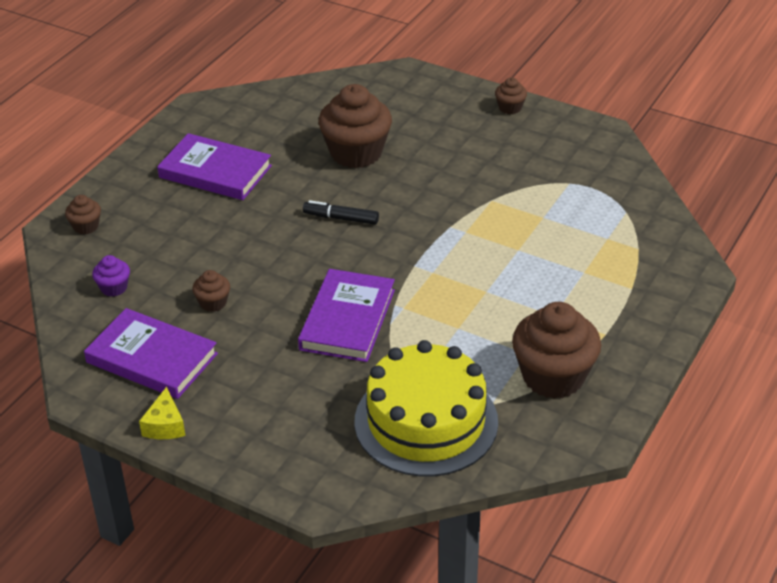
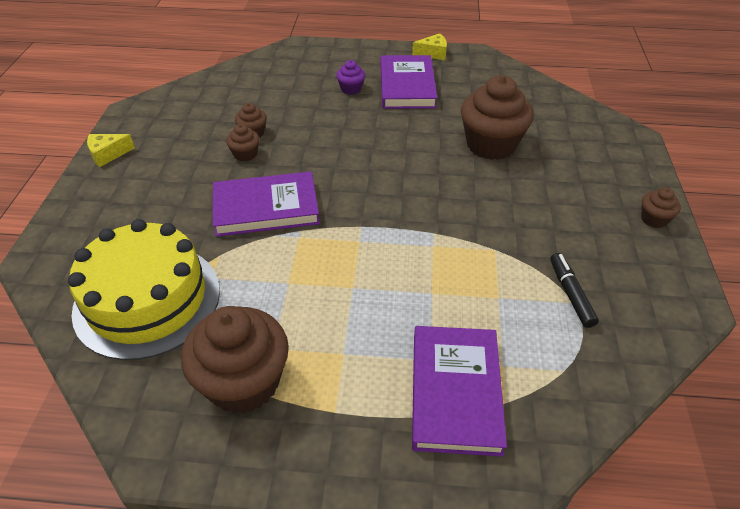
camera: 65 degrees right, 5 degrees up
brown cupcake [65,195,101,234] -> brown cupcake moved to [226,124,260,162]
purple book [84,308,218,399] -> purple book moved to [412,326,507,457]
purple cupcake [92,255,130,297] -> purple cupcake moved to [336,60,365,95]
black marker [303,200,379,224] -> black marker moved to [550,253,599,328]
none -> yellow cheese [412,33,447,60]

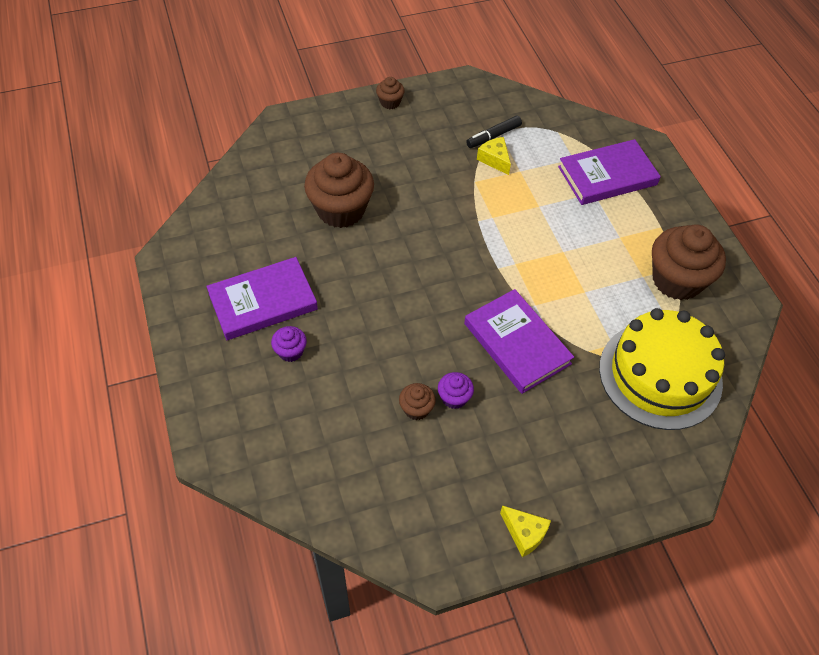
camera: 115 degrees left, 10 degrees up
brown cupcake [226,124,260,162] -> purple cupcake [438,372,474,409]
yellow cheese [412,33,447,60] -> yellow cheese moved to [477,137,511,175]

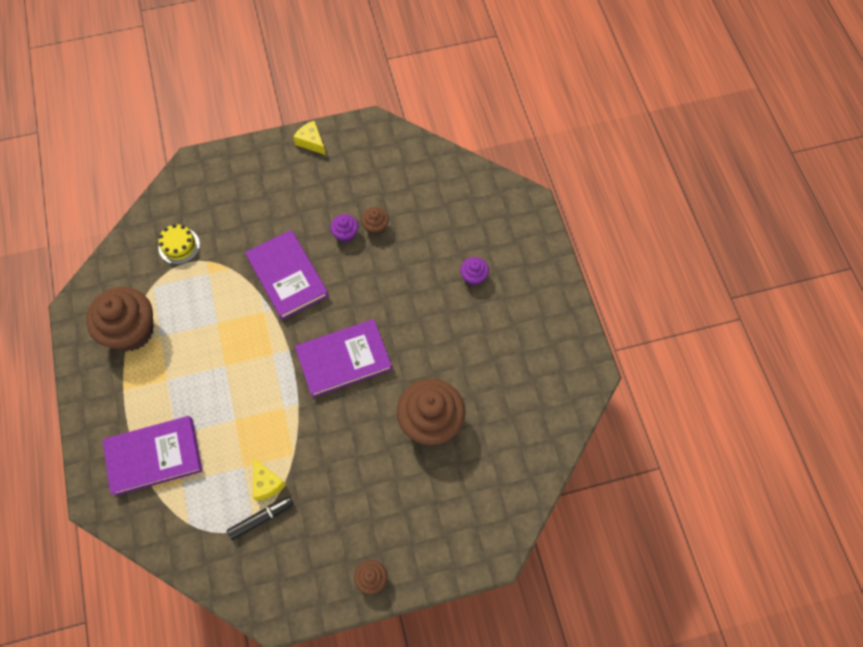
camera: 175 degrees left, 10 degrees up
purple book [206,257,318,340] -> purple book moved to [295,319,392,398]
yellow cake [599,308,725,430] -> yellow cake [158,224,200,264], size x0.42

